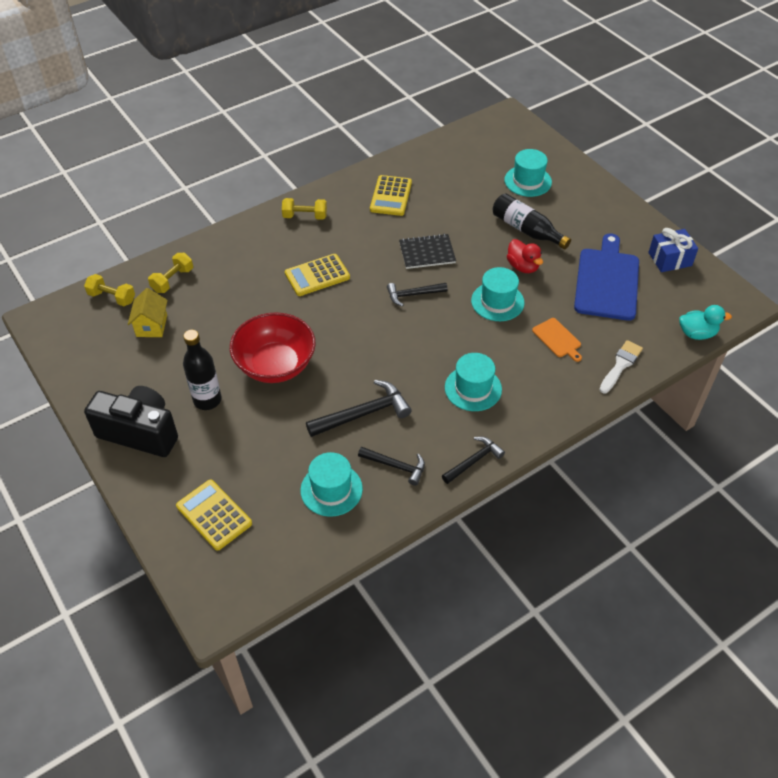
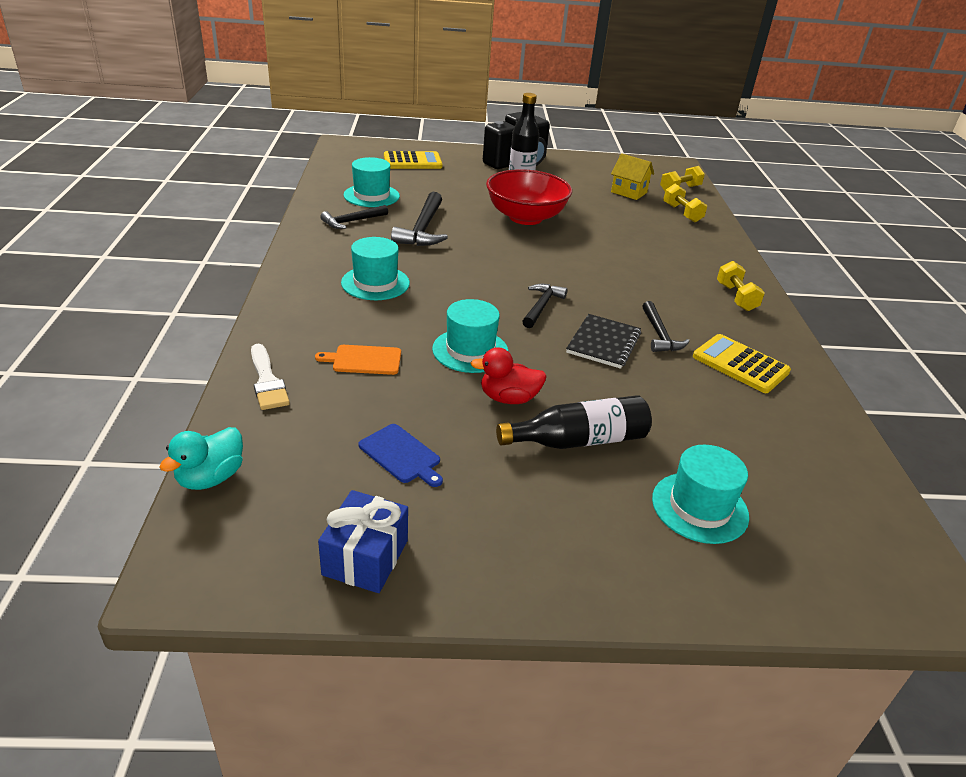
camera: 120 degrees right, 15 degrees down
yellow dumbbell [282,198,327,220] -> yellow dumbbell turned 45 degrees counterclockwise [717,261,765,311]
yellow calculator [285,254,350,296] -> none
black hammer [442,437,505,484] -> black hammer moved to [642,301,689,352]
blue cutting board [574,234,639,321] -> blue cutting board [359,424,443,487], size x0.48

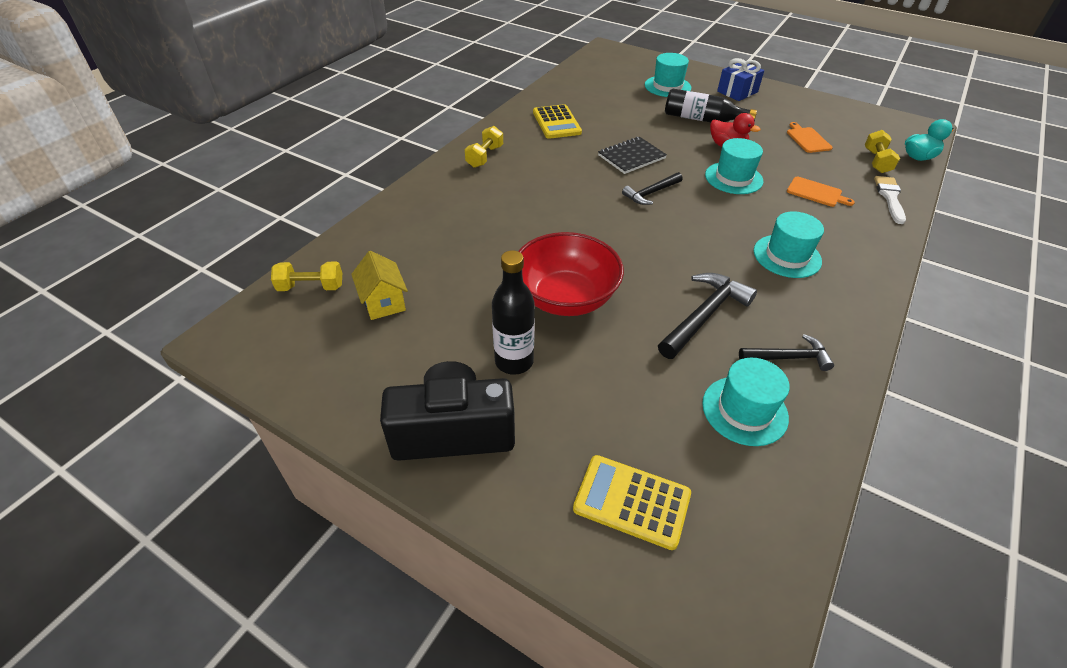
camera: 145 degrees left, 10 degrees up
blue gift [318,490,408,593] -> blue gift moved to [717,58,764,101]
blue cutting board [359,424,443,487] -> orange cutting board [787,122,833,153]
black hammer [642,301,689,352] -> none
yellow dumbbell [663,184,707,222] -> yellow dumbbell moved to [865,130,900,173]

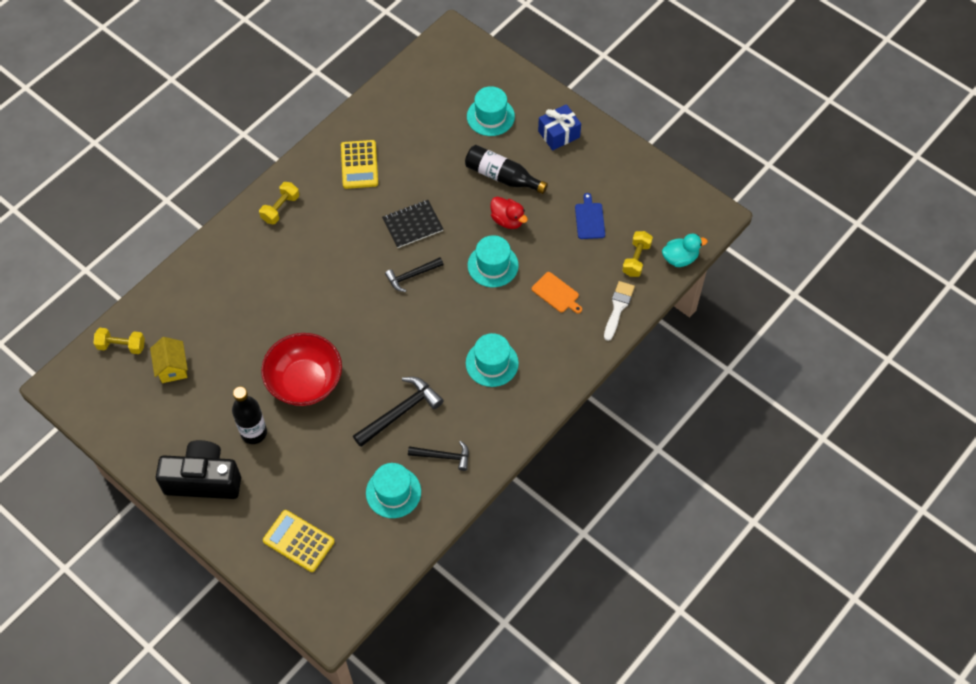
camera: 10 degrees right, 15 degrees up
orange cutting board [787,122,833,153] -> blue cutting board [575,193,605,239]

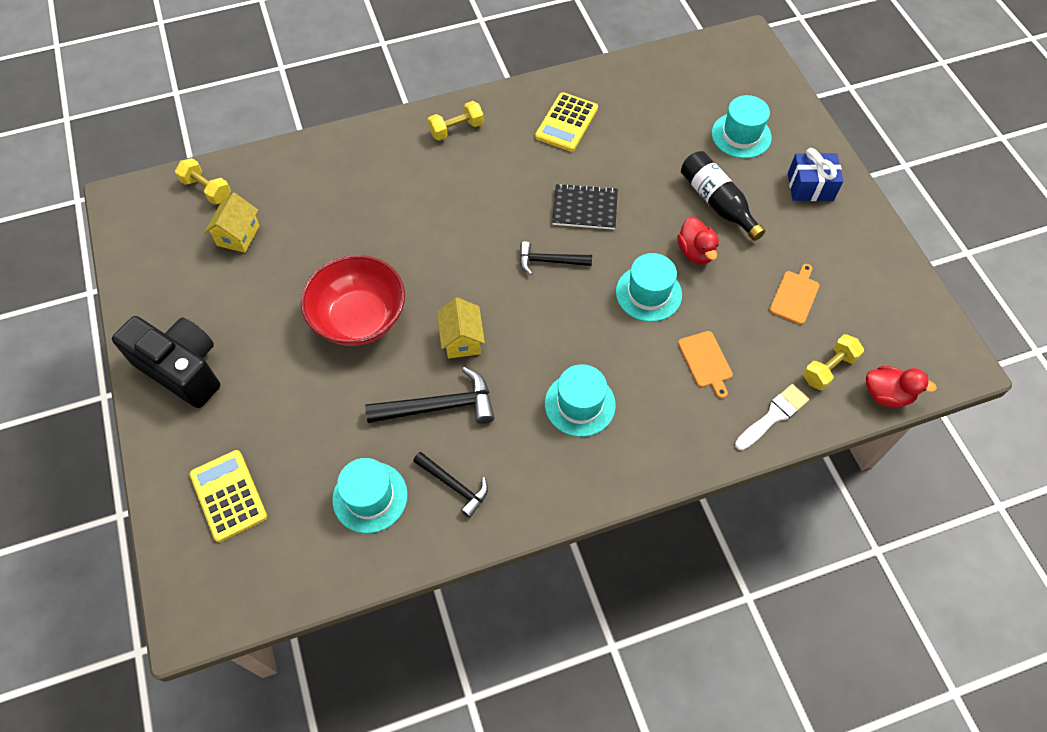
camera: 30 degrees right, 0 degrees up
black bottle [232,386,267,444] -> none
blue cutting board [575,193,605,239] -> orange cutting board [770,264,820,324]
turquoise duck [662,234,708,267] -> red duck [866,366,937,407]
none -> yellow house [437,297,485,359]

